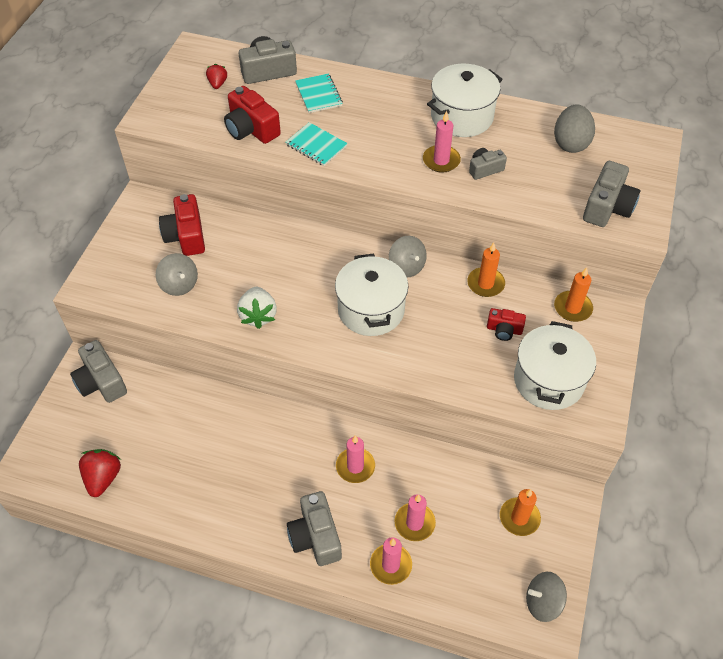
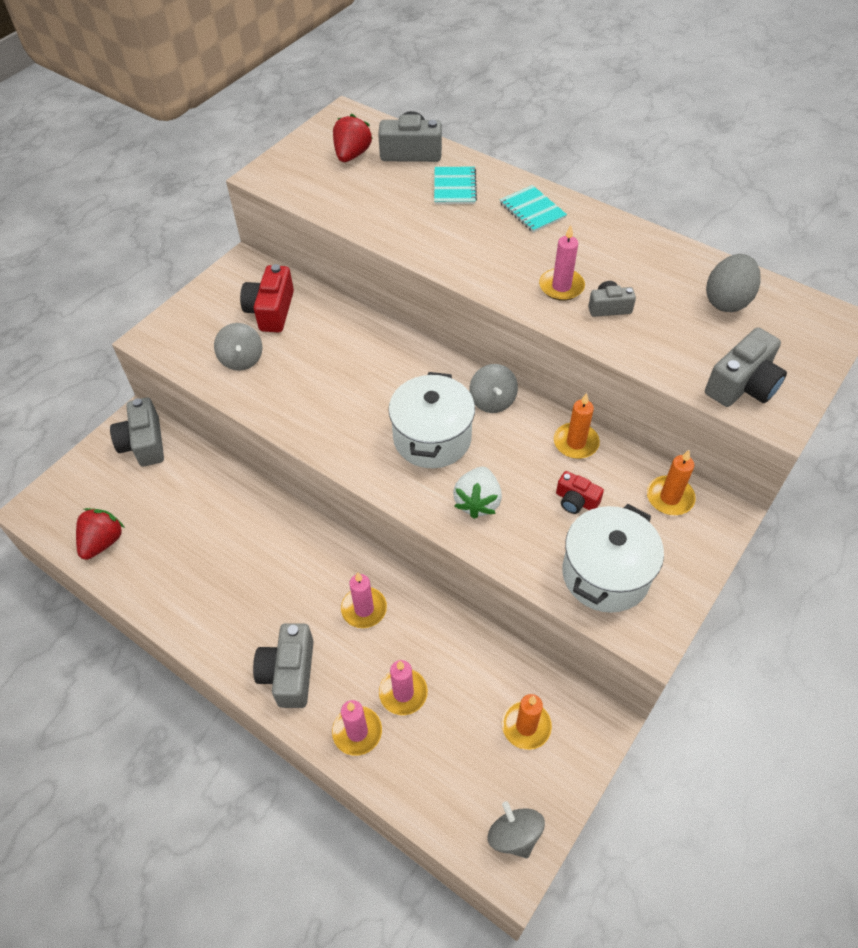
camera: 20 degrees right, 0 degrees up
red strawberry [206,64,227,89] -> red strawberry [333,114,373,162], size x1.67
red camera [224,86,281,144] -> none
white strawberry [237,287,277,329] -> white strawberry moved to [453,467,502,519]
turquoise notebook [286,122,348,166] -> turquoise notebook moved to [500,185,567,233]
white pot [427,64,503,137] -> none
grey spinning top [526,572,567,622] -> grey spinning top turned 45 degrees clockwise [487,801,545,859]

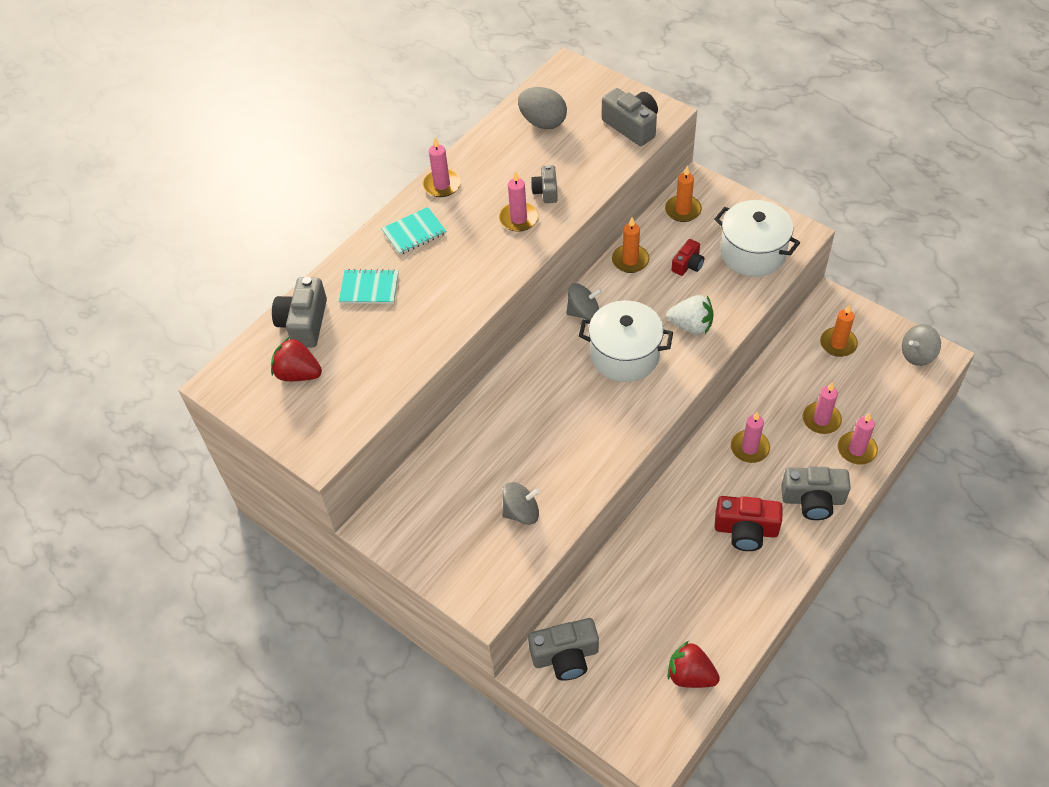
camera: 85 degrees left, 0 degrees up
red camera [240,264,294,333] -> red camera moved to [715,496,783,551]
none -> pink candle [423,137,461,197]

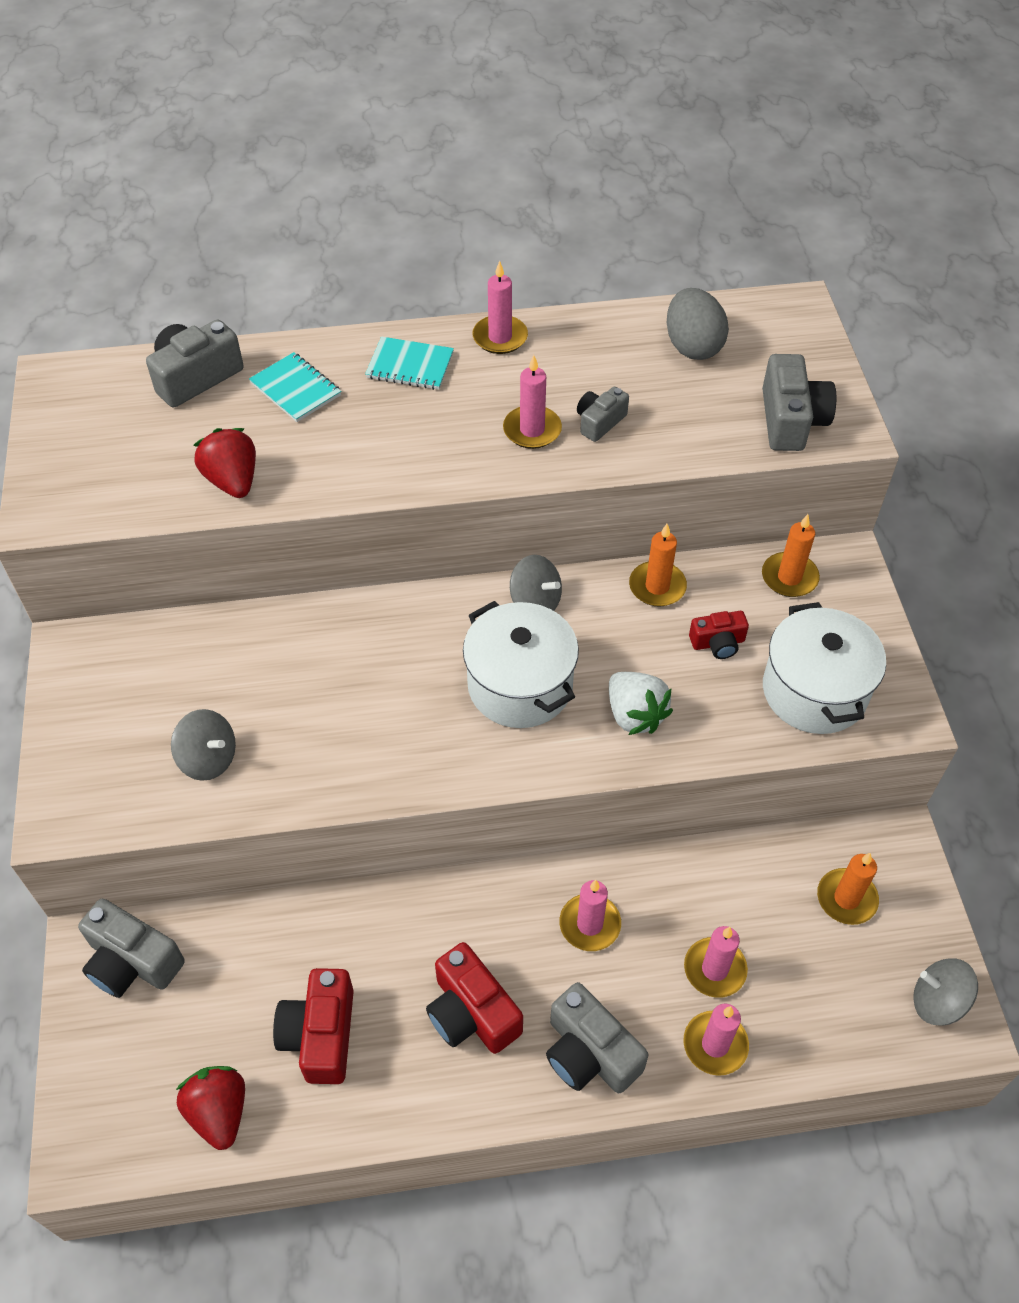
camera: 40 degrees right, 0 degrees up
red strawberry [271,337,322,381] -> red strawberry moved to [194,428,256,498]
none -> red camera [273,968,354,1084]

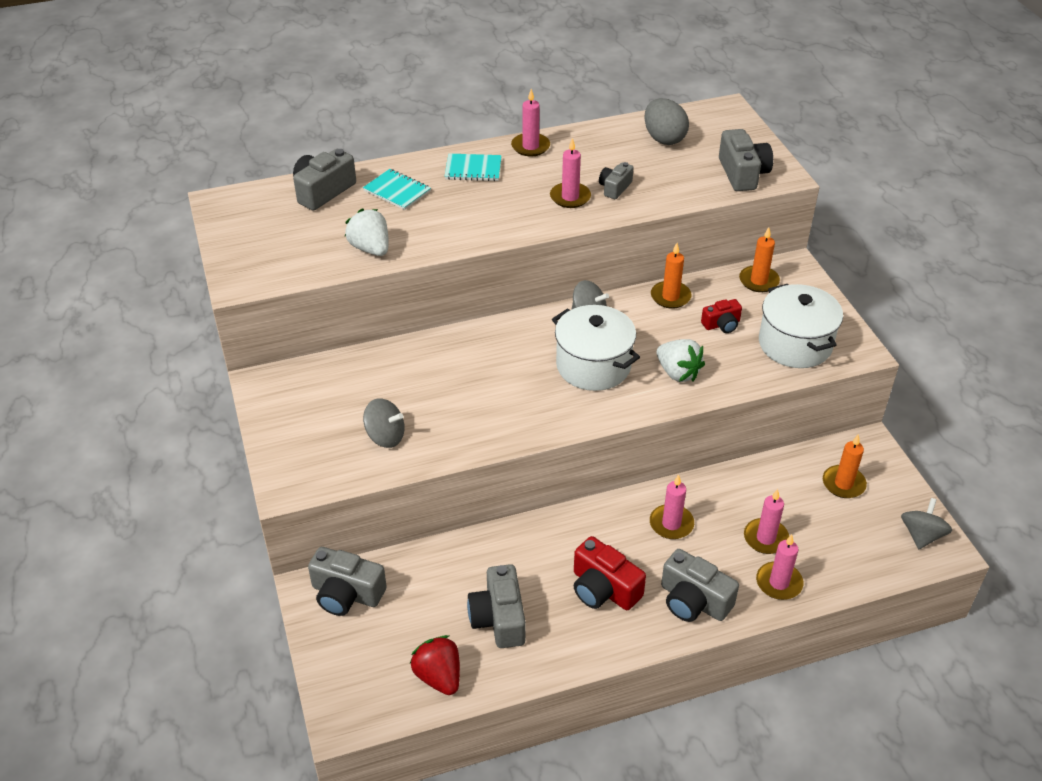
camera: 10 degrees left, 10 degrees down
red strawberry [194,428,256,498] -> white strawberry [345,209,389,256]
red camera [273,968,354,1084] -> grey camera [467,564,526,648]
grey spinning top [913,959,978,1026] -> grey spinning top turned 105 degrees clockwise [901,498,952,549]

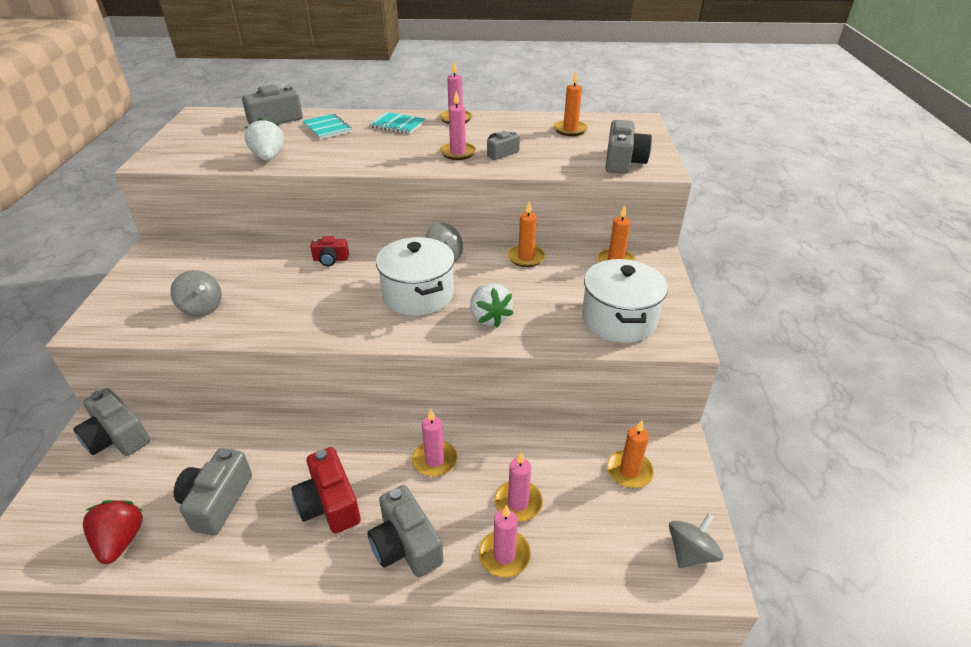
camera: 20 degrees right, 5 degrees down
grey egg [644,98,689,145] -> orange candle [554,71,588,136]
red camera [701,299,742,333] -> red camera moved to [310,236,349,266]

